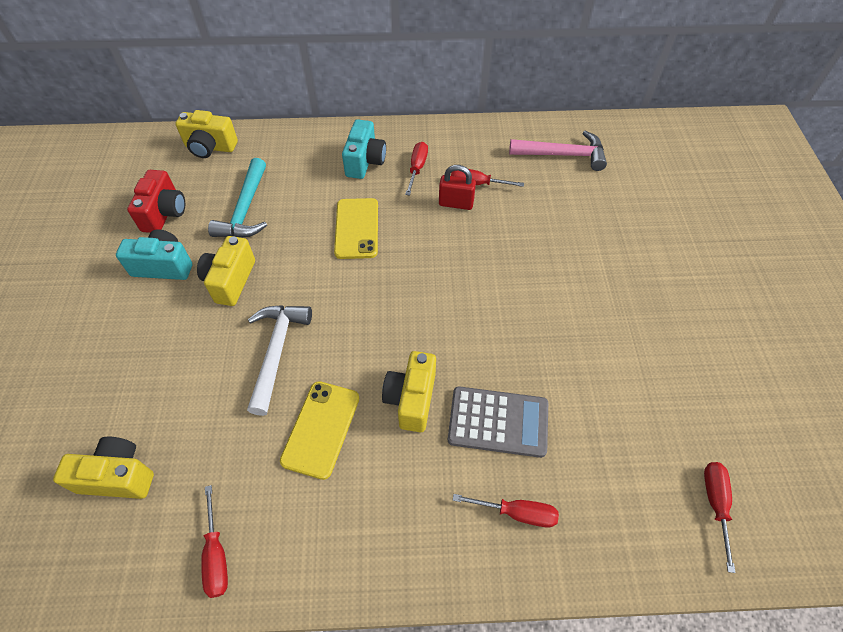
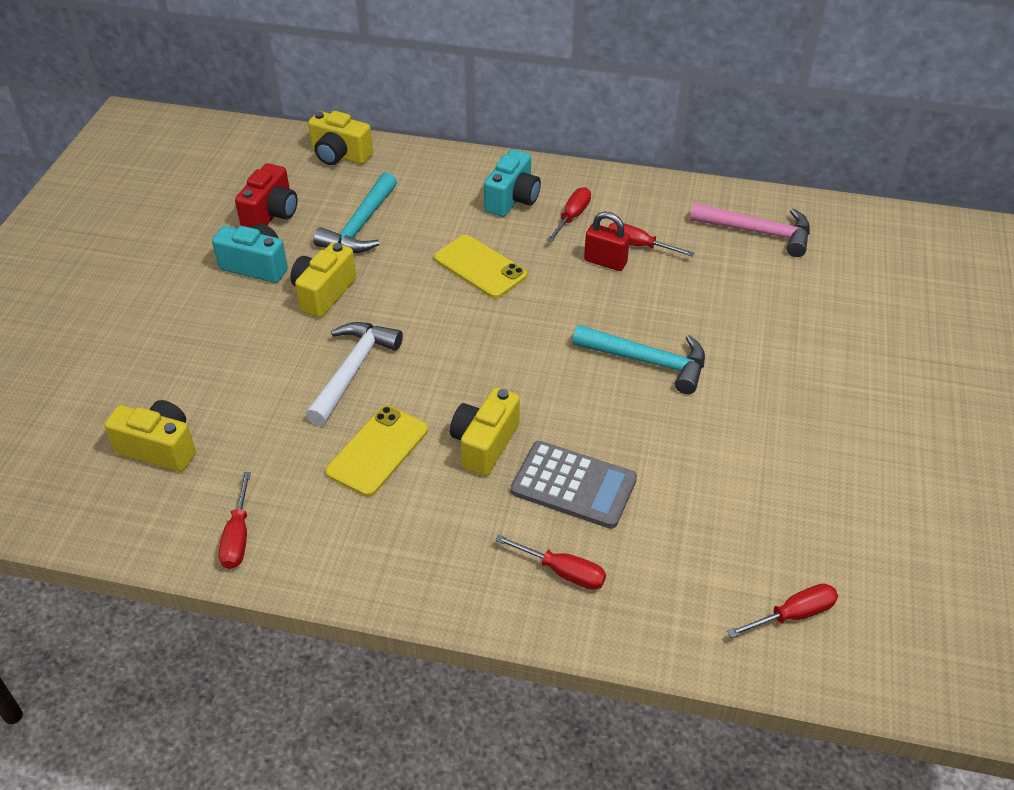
camera: 15 degrees right, 10 degrees down
yellow phone [334,198,378,259] -> yellow phone turned 60 degrees counterclockwise [434,235,527,299]
red screwdriver [704,462,736,573] -> red screwdriver turned 45 degrees clockwise [727,583,838,638]
none -> turquoise hammer [572,325,705,394]

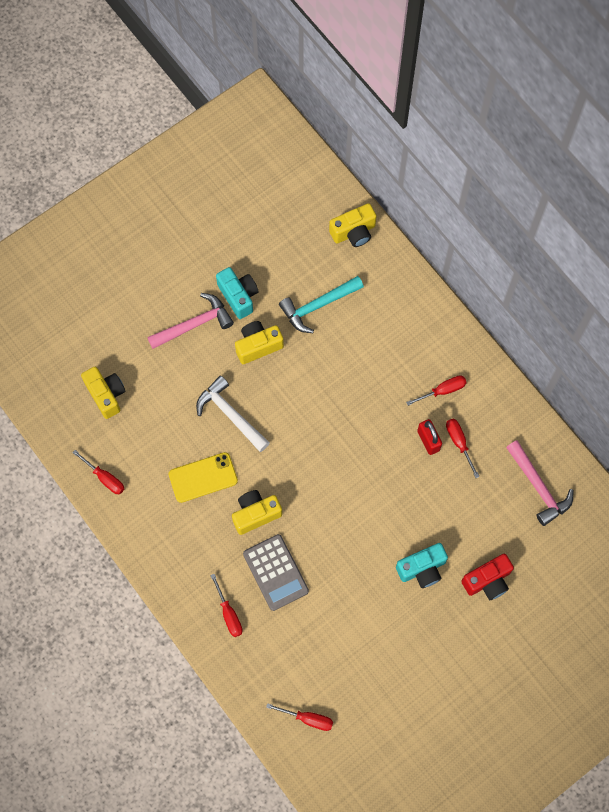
camera: 40 degrees right, 25 degrees up
red screwdriver [219,472,251,569] -> red screwdriver turned 90 degrees counterclockwise [72,450,124,494]
red camera [235,163,298,228] -> red camera moved to [461,554,514,600]
white hammer [306,322,403,426] -> white hammer turned 105 degrees counterclockwise [196,375,270,452]
yellow camera [308,111,373,165] -> yellow camera turned 90 degrees counterclockwise [329,203,376,247]
yellow phone [434,235,527,299] -> none
turquoise camera [484,149,541,217] -> turquoise camera moved to [396,543,448,588]
turquoise hammer [572,325,705,394] -> none
none -> pink hammer [147,293,234,349]

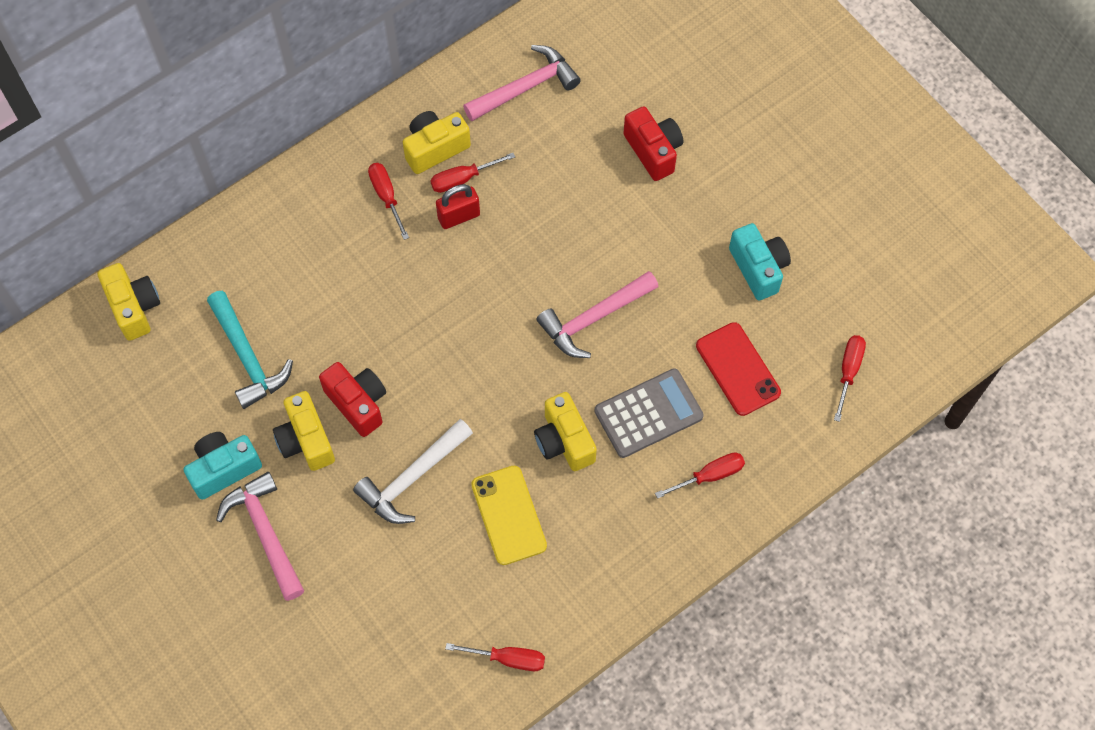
camera: 90 degrees left, 5 degrees down
red screwdriver [72,450,124,494] -> red screwdriver turned 60 degrees clockwise [445,643,545,671]
yellow camera [81,367,126,419] -> yellow camera moved to [403,111,471,174]
turquoise camera [396,543,448,588] -> turquoise camera moved to [729,223,791,300]
none -> red camera [319,362,386,437]
none -> pink hammer [537,271,659,358]
none -> red phone [696,322,781,416]

